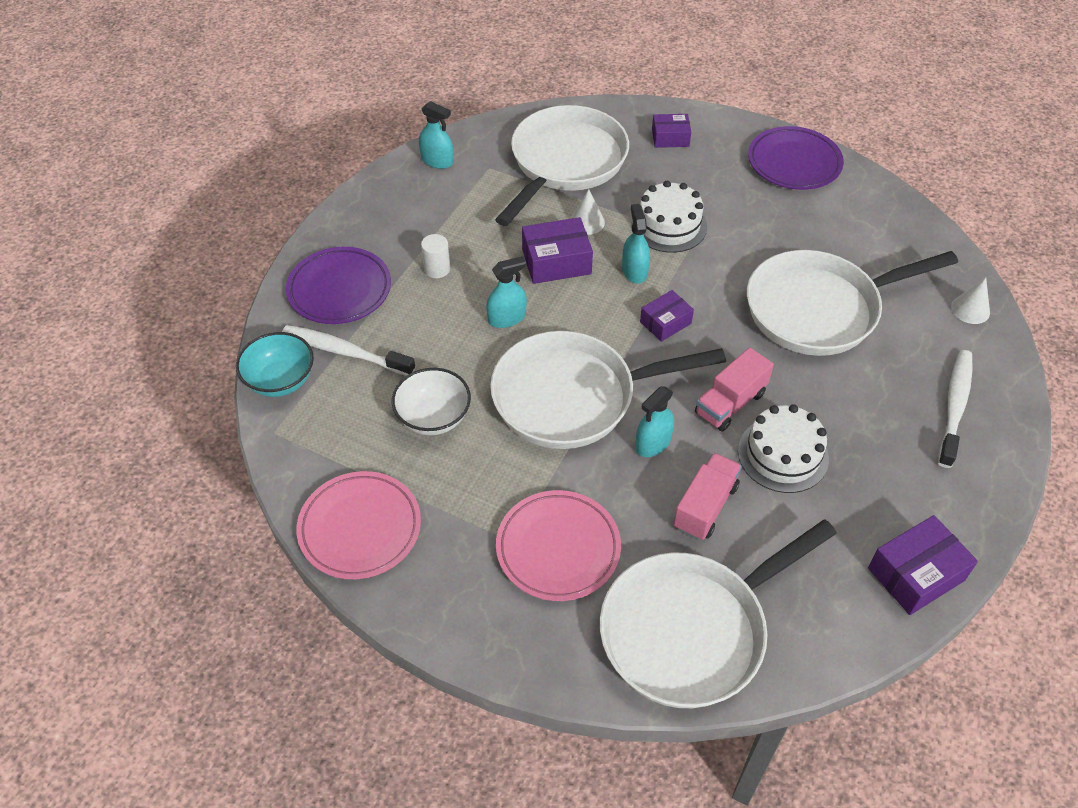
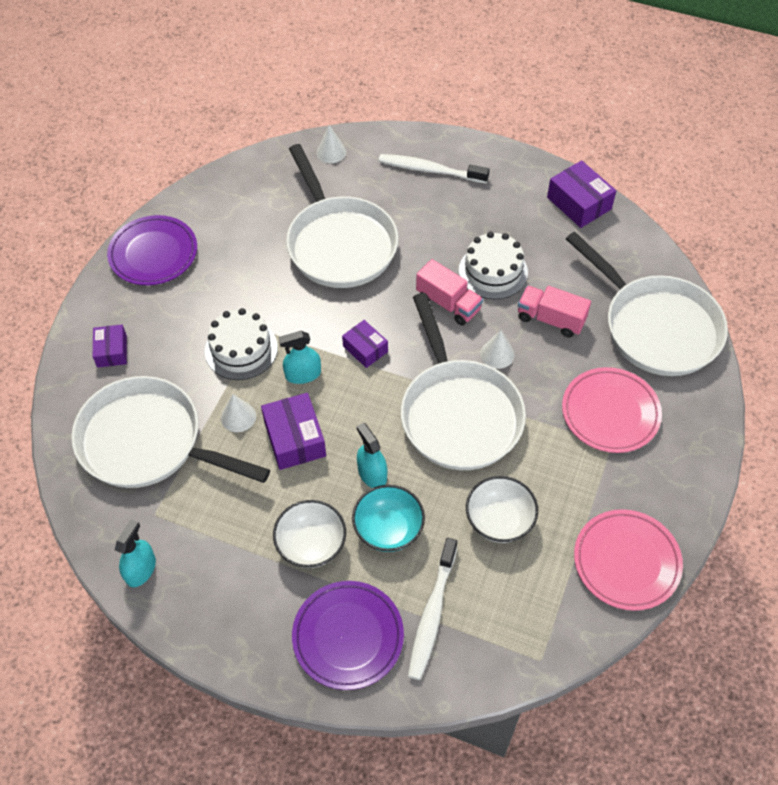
camera: 95 degrees left, 5 degrees up
turquoise bowl [236,332,314,397] -> turquoise bowl moved to [352,485,425,552]
white cylinder [421,234,450,278] -> white bowl [273,500,346,568]
turquoise spray bottle [635,386,674,457] -> white cone [480,330,515,369]

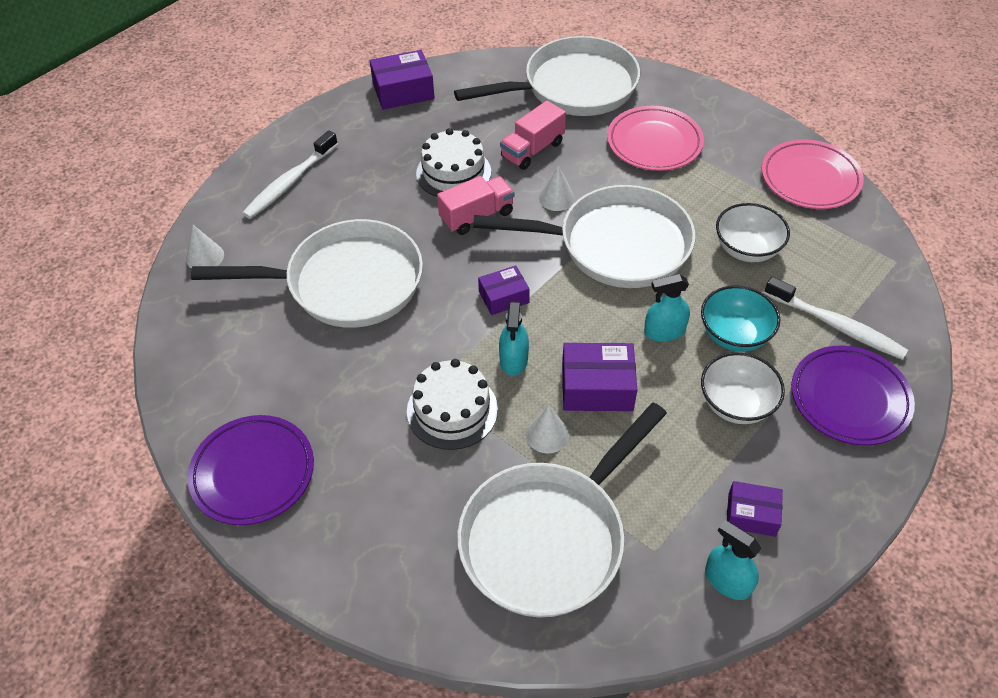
camera: 70 degrees left, 5 degrees down
purple box [93,325,127,368] -> purple box moved to [727,481,783,537]

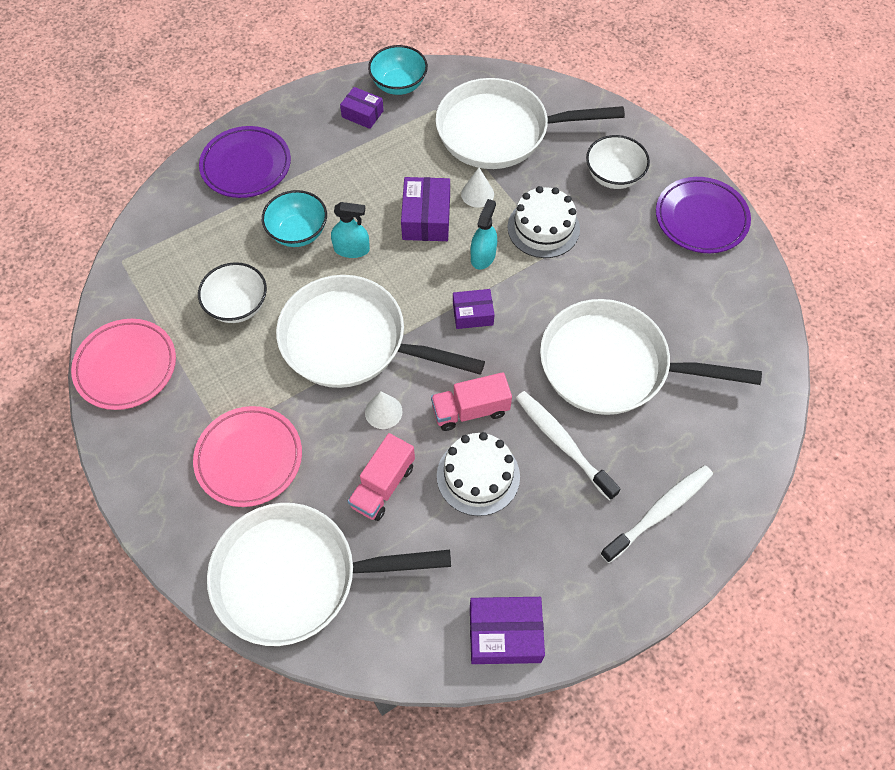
camera: 165 degrees left, 10 degrees up
white cone [186,225,224,269] -> none
white pan [457,402,667,618] -> white pan turned 150 degrees counterclockwise [435,78,625,169]
pink truck [500,101,566,170] -> pink truck turned 150 degrees clockwise [348,433,415,521]
purple box [562,343,637,411] -> purple box turned 75 degrees clockwise [401,177,450,241]
white bowl [701,352,785,424] -> white bowl moved to [586,135,650,189]
turquoise spray bottle [705,520,761,600] -> turquoise bowl [368,45,428,95]
white toothbrush [764,277,908,360] -> white toothbrush moved to [516,391,621,501]

